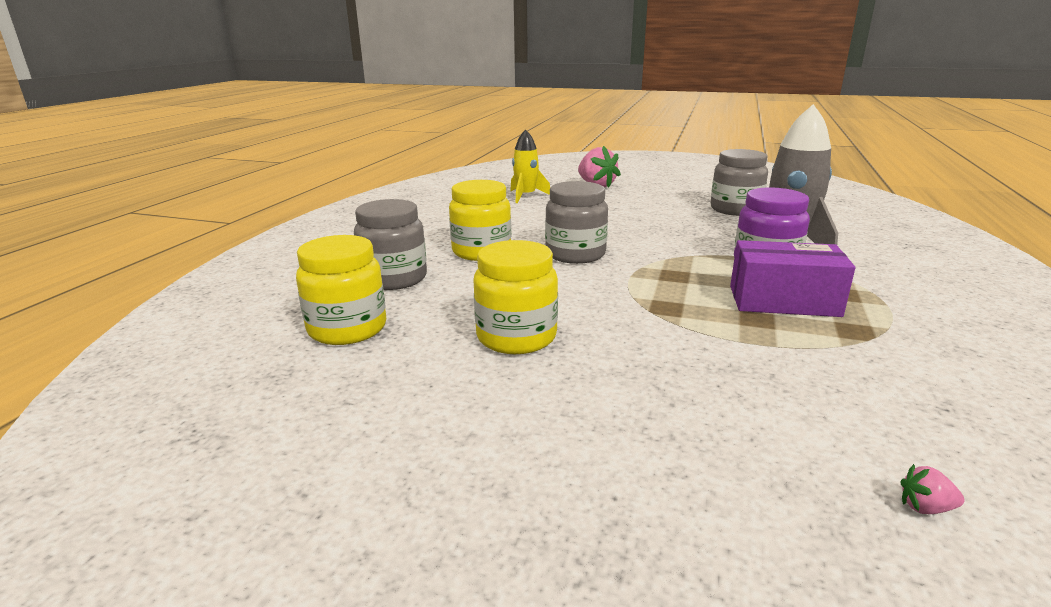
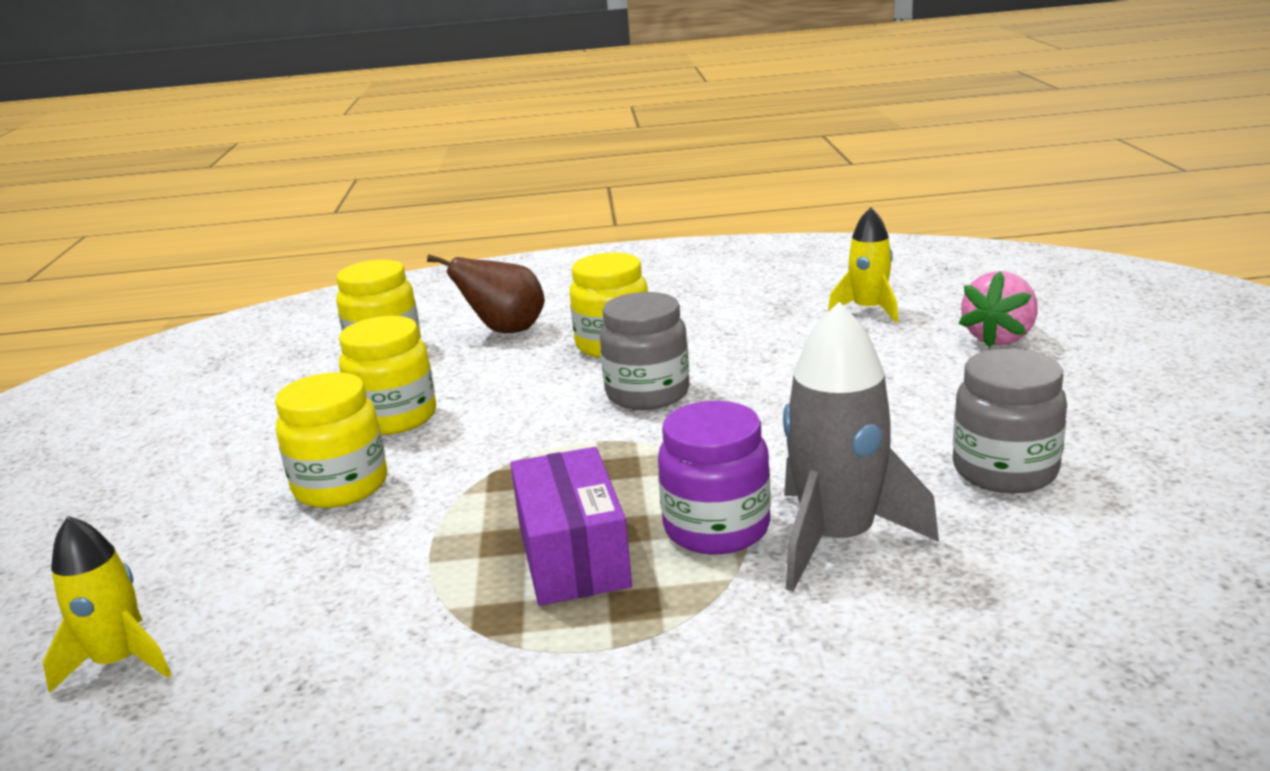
camera: 70 degrees right, 0 degrees up
grey jar [354,199,427,290] -> brown pear [427,254,545,333]
pink strawberry [900,464,965,514] -> yellow rocket [43,516,171,693]
none -> yellow jar [275,372,387,508]

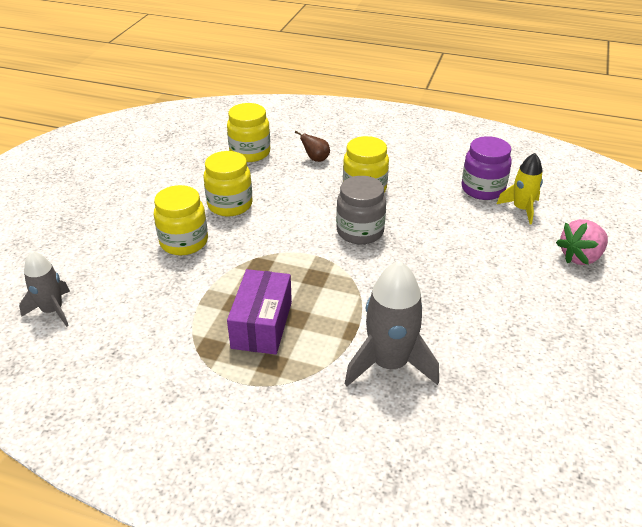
camera: 20 degrees right, 15 degrees up
yellow rocket [43,516,171,693] -> grey rocket [19,251,70,327]
brown pear [427,254,545,333] -> brown pear [295,131,330,162], size x0.58
purple jar [658,401,771,554] -> purple jar moved to [461,136,512,200]
grey jar [953,349,1067,493] -> none

